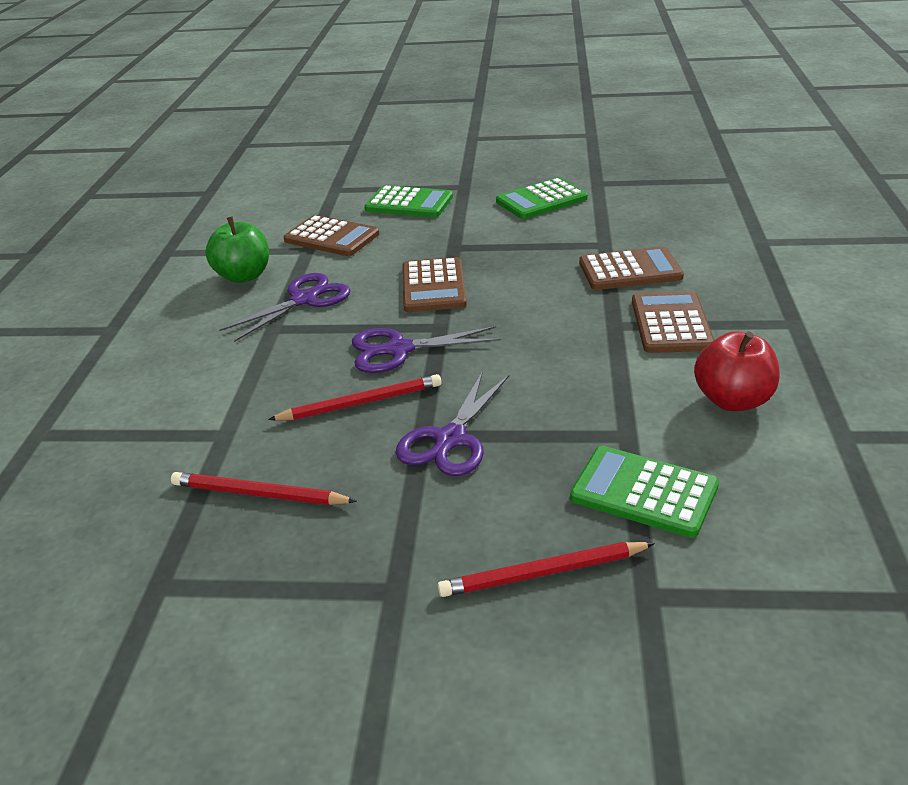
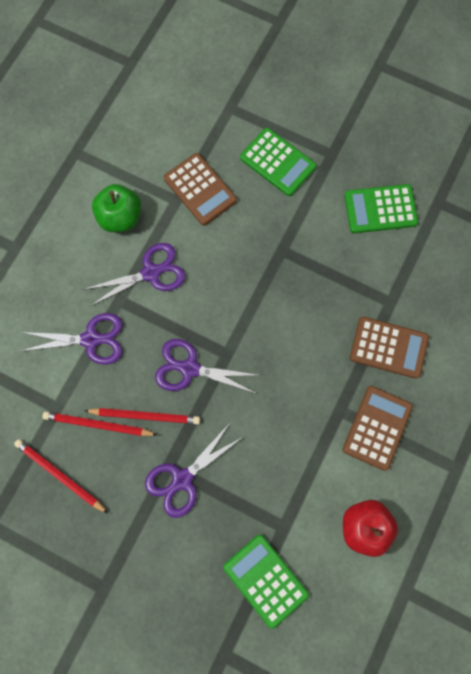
camera: 20 degrees right, 40 degrees up
brown calculator [402,257,467,312] -> none
red pencil [437,542,655,597] -> red pencil moved to [42,412,157,436]
none -> purple scissors [21,313,122,365]

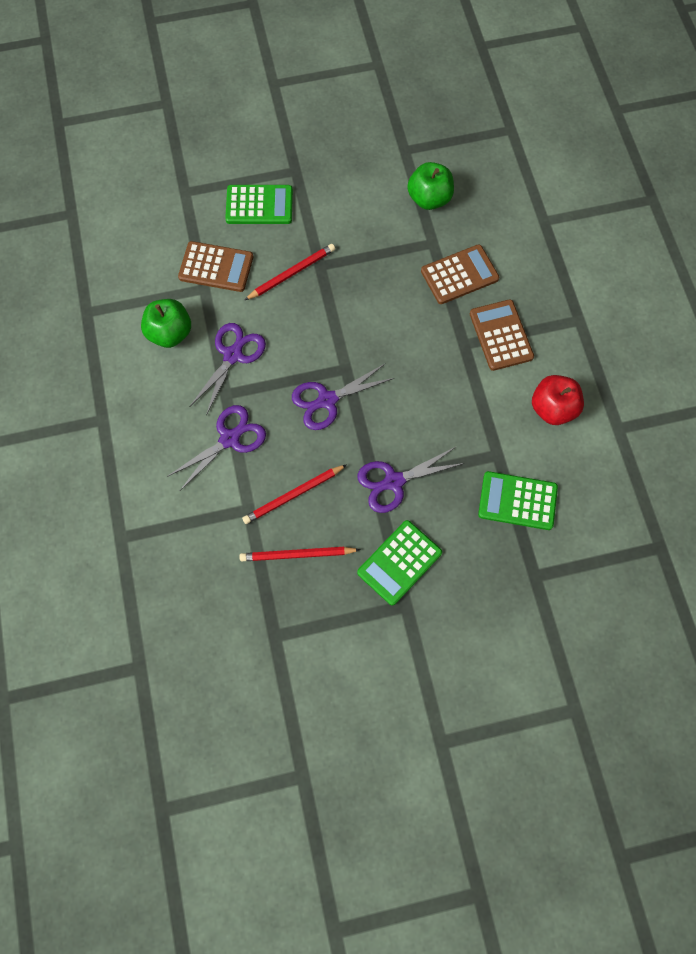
camera: 40 degrees left, 5 degrees down
red pencil [84,408,200,424] -> red pencil moved to [245,244,335,300]
purple scissors [145,423,243,518] -> purple scissors turned 60 degrees clockwise [357,447,464,513]
green calculator [344,184,418,233] -> green calculator moved to [357,520,442,606]
none -> green apple [407,162,454,210]

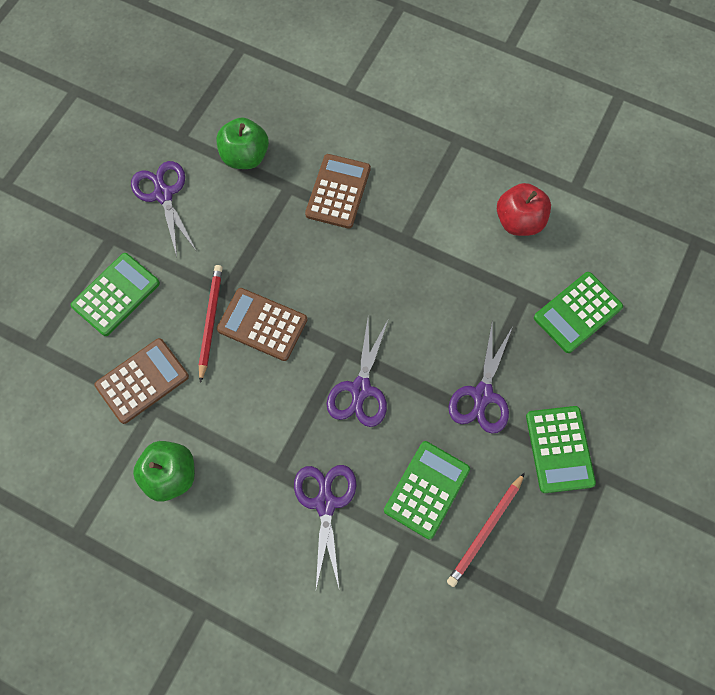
camera: 50 degrees left, 0 degrees up
purple scissors [189,323,266,416] -> purple scissors moved to [131,161,196,257]
red pencil [242,465,346,524] -> green calculator [384,441,470,540]
brown calculator [470,300,534,371] -> brown calculator moved to [217,288,307,361]

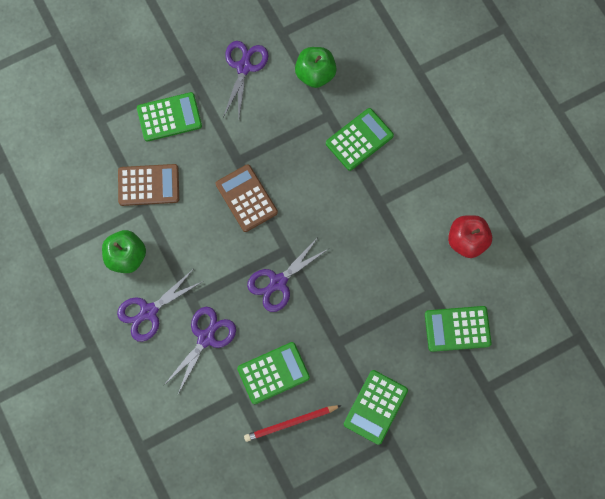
camera: 35 degrees right, 5 degrees up
red pencil [199,265,223,383] -> none
brown calculator [305,154,371,229] -> green calculator [326,108,394,171]
purple scissors [449,324,512,434] -> purple scissors moved to [117,270,203,342]

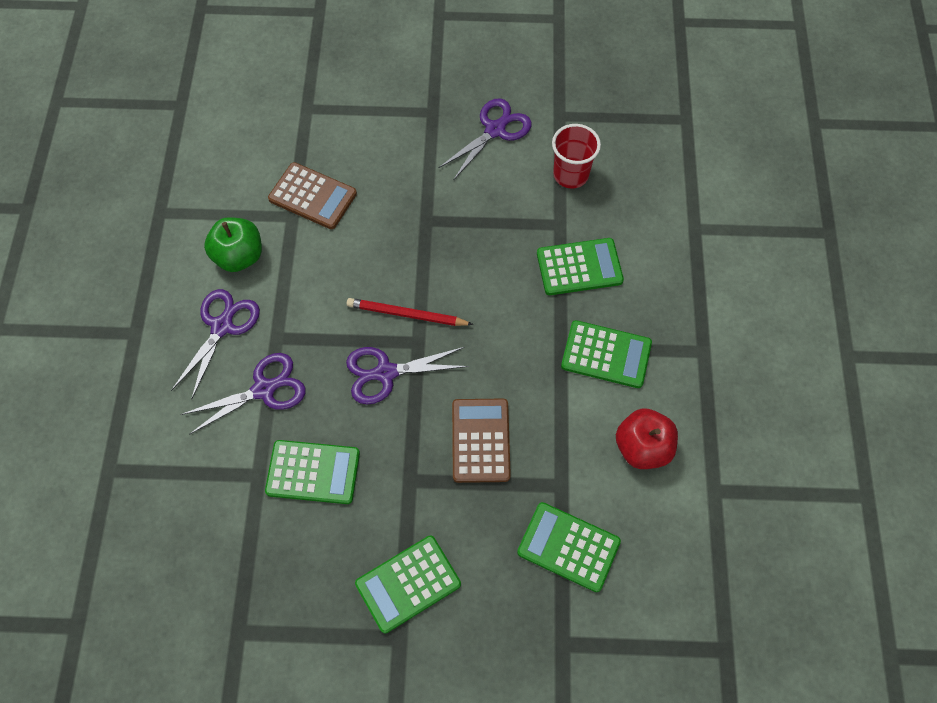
camera: 30 degrees right, 10 degrees down
purple scissors [117,270,203,342] -> purple scissors turned 120 degrees clockwise [171,289,260,398]
green calculator [137,92,202,142] -> green calculator moved to [561,320,652,388]
brown calculator [216,164,278,232] -> brown calculator moved to [452,399,511,483]
red pencil [244,405,342,442] -> red pencil moved to [347,298,473,326]
green apple [295,47,337,88] -> red cup [552,124,601,189]

